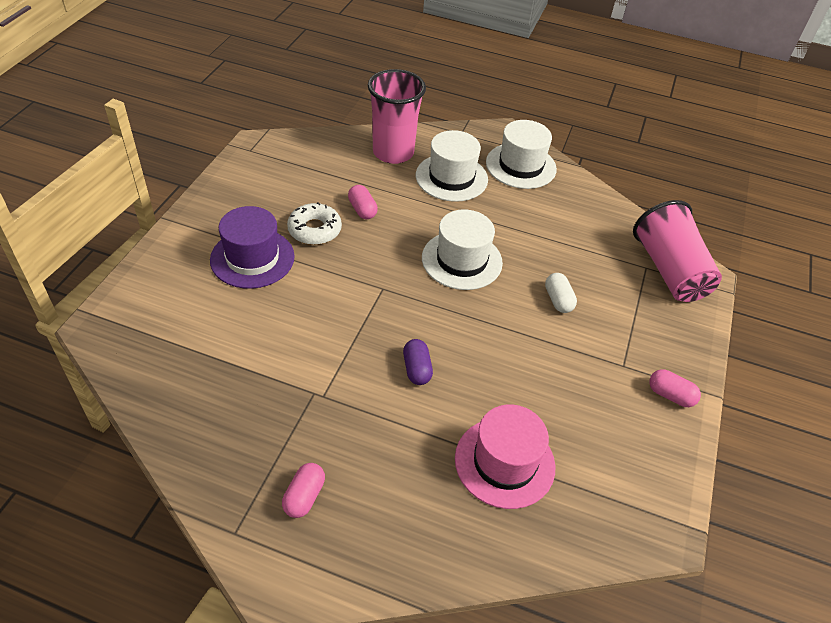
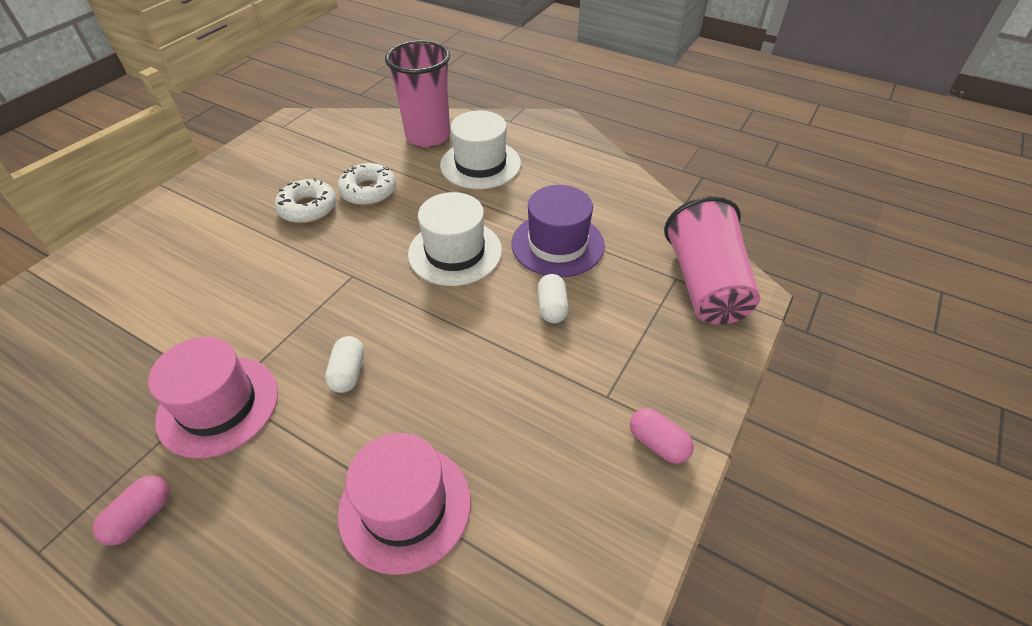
camera: 15 degrees right, 0 degrees up
purple hat [210,206,295,289] -> purple hat moved to [511,185,605,277]
pink capsule [348,185,378,219] -> white donut [338,163,396,205]
purple capsule [403,339,433,385] -> white capsule [325,336,364,393]
white hat [486,120,557,189] -> none
none -> pink hat [148,337,278,459]

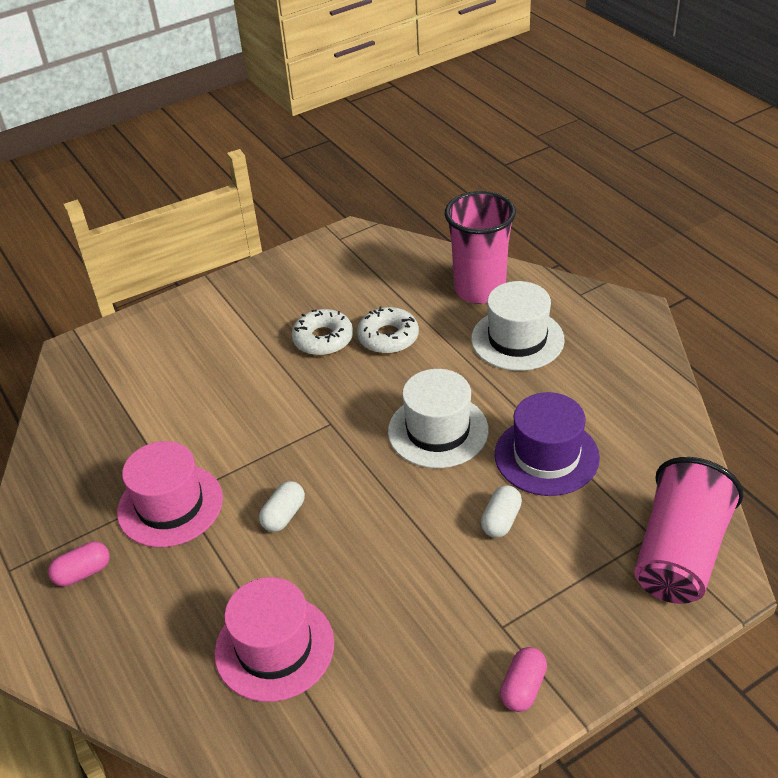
camera: 30 degrees right, 5 degrees down
pink capsule [630,408,694,464] -> pink capsule turned 45 degrees clockwise [500,647,547,712]

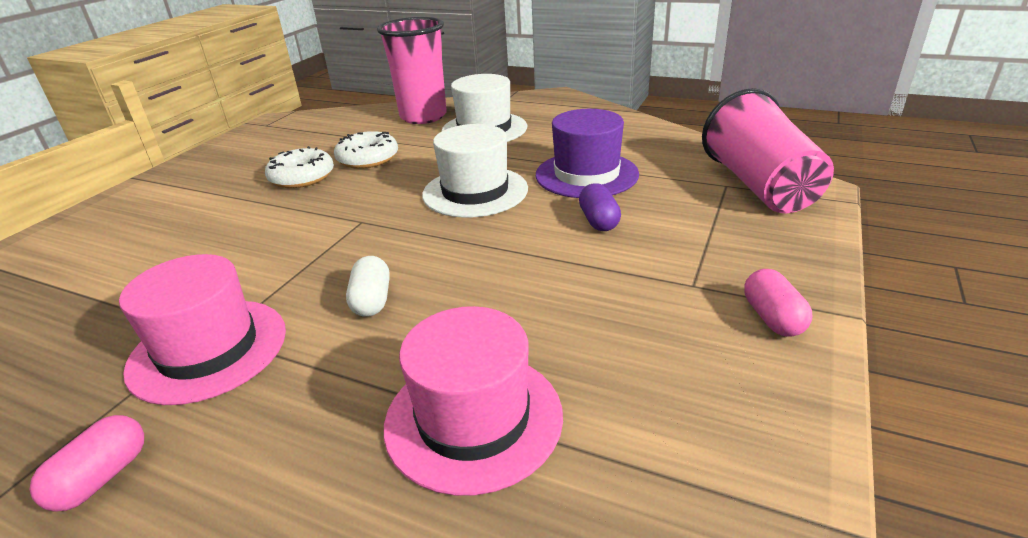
camera: 35 degrees left, 10 degrees down
white capsule [481,485,522,538] -> purple capsule [579,183,621,231]

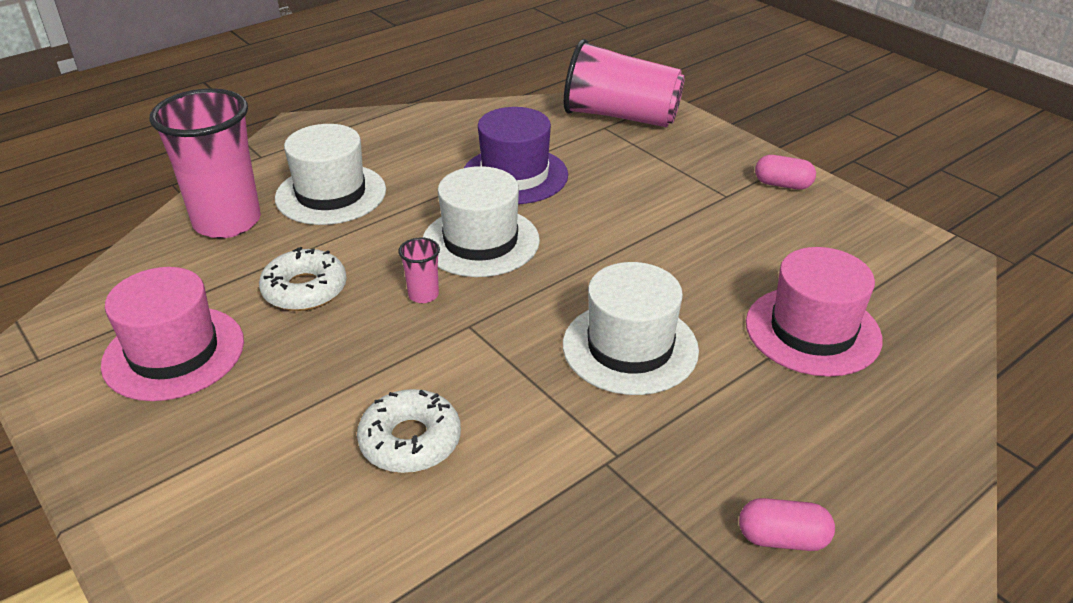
camera: 65 degrees left, 5 degrees up
pink capsule [29,415,144,512] -> pink capsule turned 45 degrees counterclockwise [739,498,835,551]
pink hat [119,254,286,405] -> pink hat moved to [101,267,244,401]
white donut [265,146,334,188] -> white donut moved to [357,389,461,473]
white capsule [346,256,390,317] -> white hat [563,262,699,395]
purple capsule [579,183,621,231] -> none
none -> pink cup [398,238,440,303]

